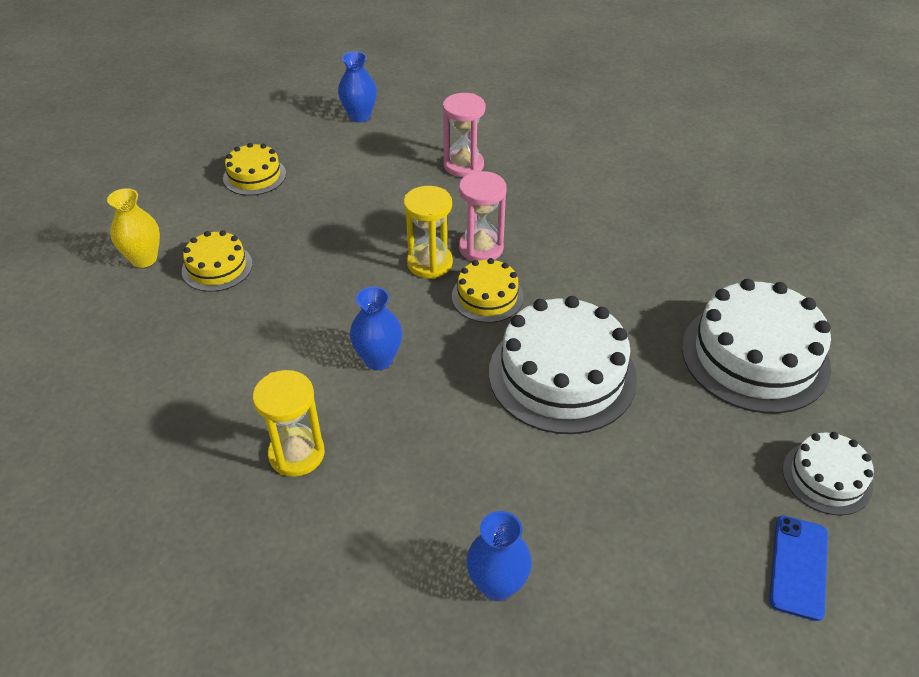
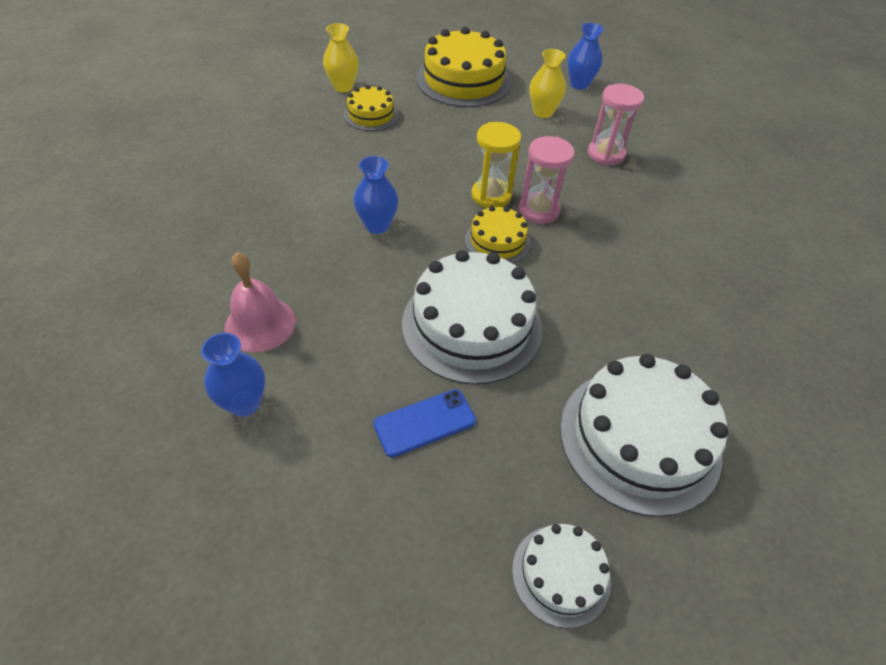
camera: 45 degrees right, 5 degrees up
yellow cake [223,143,286,196] -> yellow cake [416,27,511,107], size x1.89
yellow hourglass [253,370,325,477] -> none
blue phone [769,516,828,621] -> blue phone moved to [373,389,476,458]
none -> pink bell [225,252,296,352]
none -> yellow vase [530,49,566,118]

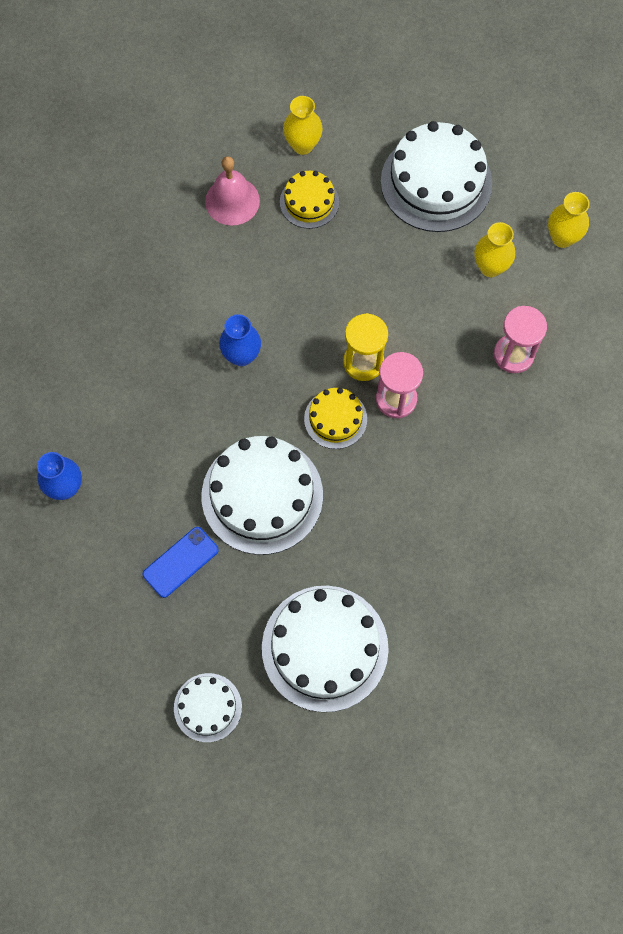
camera: 30 degrees right, 20 degrees up
pink bell [225,252,296,352] -> pink bell moved to [205,156,260,226]
blue phone [373,389,476,458] -> blue phone turned 45 degrees counterclockwise [142,527,219,598]
yellow cake [416,27,511,107] -> white cake [381,121,492,232]
blue vase [568,23,604,90] -> yellow vase [548,192,590,248]

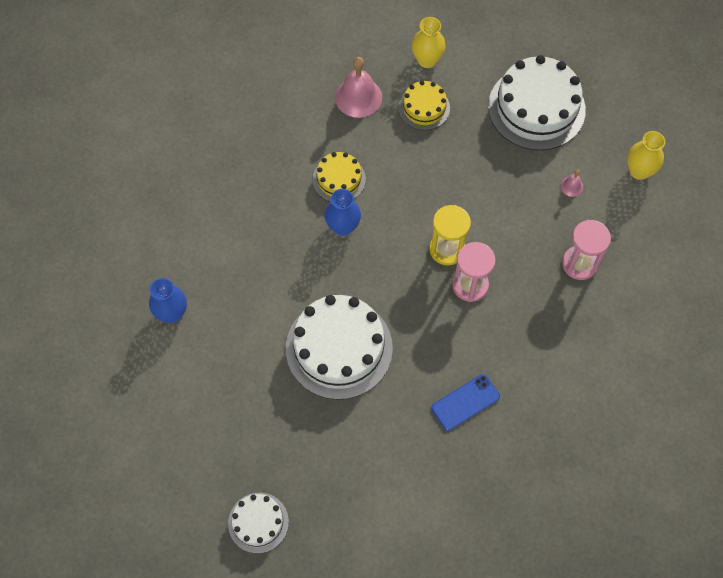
camera: 10 degrees right, 5 degrees down
blue phone [142,527,219,598] -> blue phone moved to [431,374,500,431]
white cake [262,586,389,712] -> none
yellow cake [304,388,367,449] -> yellow cake moved to [313,152,366,202]
yellow vase [474,222,515,277] -> pink bell [560,170,583,197]

